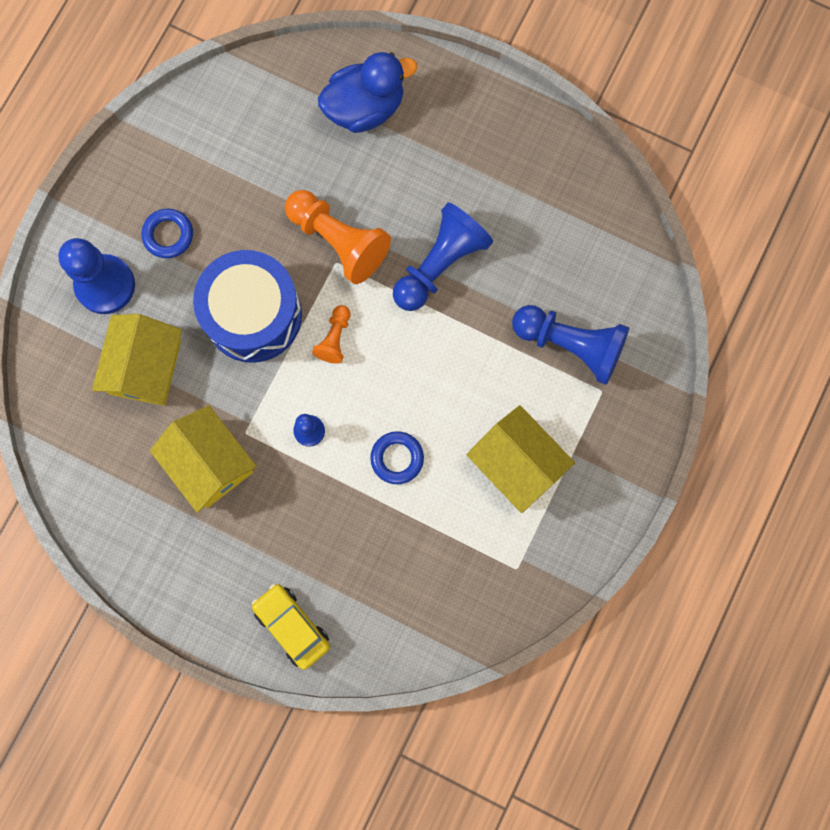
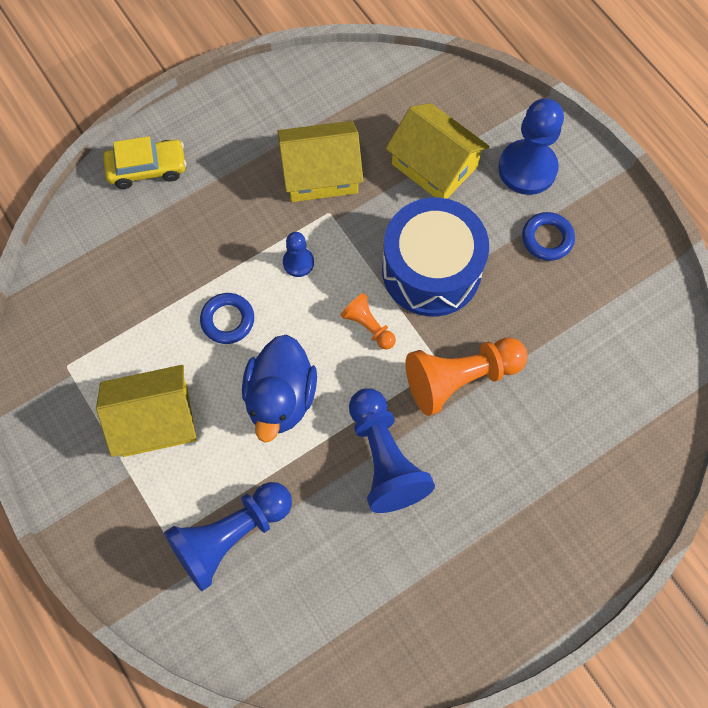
camera: 120 degrees right, 10 degrees down
blue duck [318,52,417,133] -> blue duck moved to [242,335,317,443]

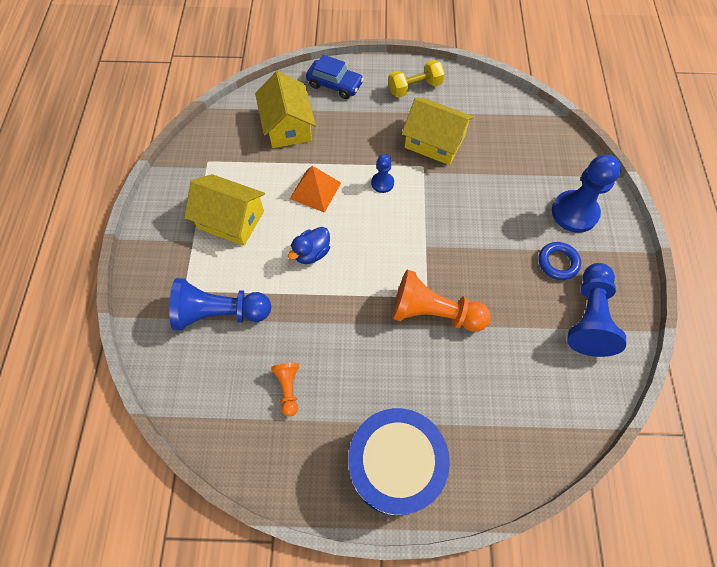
camera: 35 degrees right, 5 degrees down
yellow car [103,136,186,189] -> blue car [306,55,364,99]
blue ring [200,293,254,344] -> orange pyramid [290,166,341,213]
blue duck [242,335,317,443] -> blue duck [288,227,330,264], size x0.60
orange pawn [341,293,396,350] -> orange pawn moved to [271,363,299,417]
blue pawn [349,388,435,513] -> blue pawn moved to [567,263,626,357]
blue drum [382,198,489,317] -> blue drum moved to [348,408,450,516]
yellow house [385,103,490,199] -> yellow house moved to [255,71,316,148]
none -> yellow dumbbell [389,60,445,98]

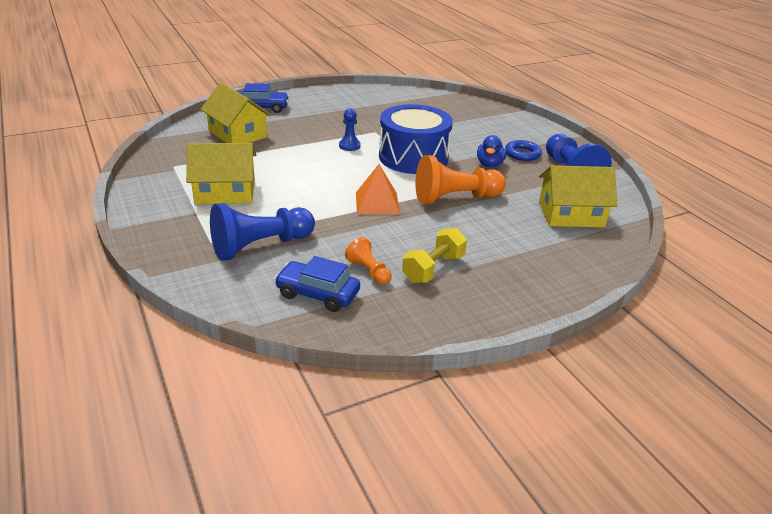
camera: 30 degrees left, 30 degrees down
blue duck [288,227,330,264] -> blue duck moved to [477,135,507,167]
orange pyramid [290,166,341,213] -> orange pyramid moved to [356,164,400,214]
blue drum [348,408,450,516] -> blue drum moved to [379,104,453,174]
yellow dumbbell [389,60,445,98] -> yellow dumbbell moved to [402,227,467,283]
yellow house [402,98,474,165] -> yellow house moved to [539,165,617,227]
blue pawn [552,155,621,233] -> none
none -> blue car [274,256,360,312]

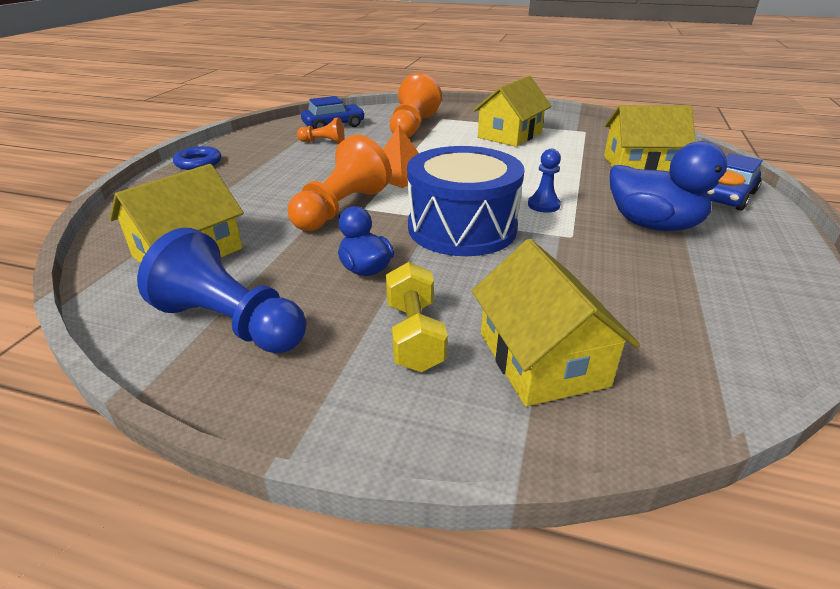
camera: 135 degrees right, 0 degrees up
blue pawn [210,203,315,261] -> orange pawn [390,73,442,138]
yellow dumbbell [402,227,467,283] -> yellow dumbbell moved to [386,262,448,372]
blue ring [505,140,542,161] -> blue ring moved to [173,146,221,170]
none -> yellow house [472,239,640,407]
none -> blue duck [610,141,746,231]

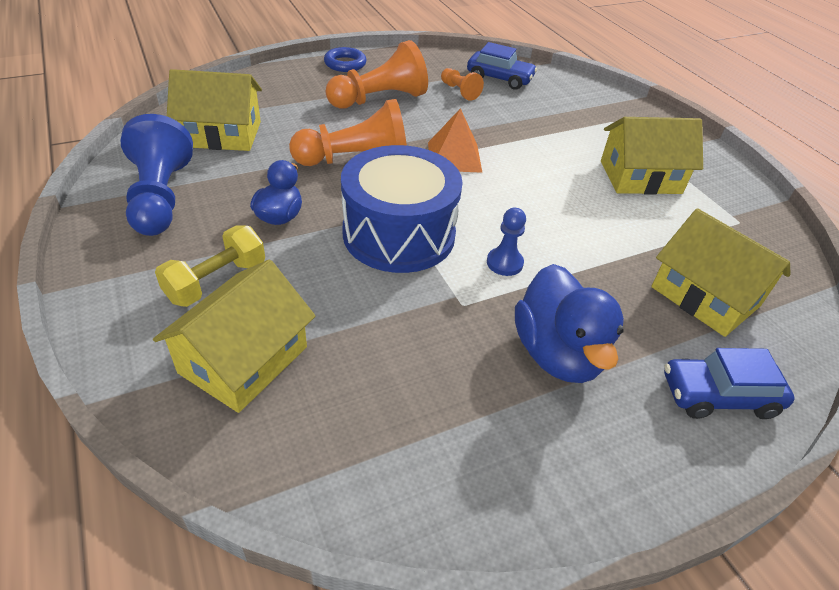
camera: 45 degrees right, 10 degrees up
orange pawn [390,73,442,138] -> orange pawn moved to [325,40,428,109]

